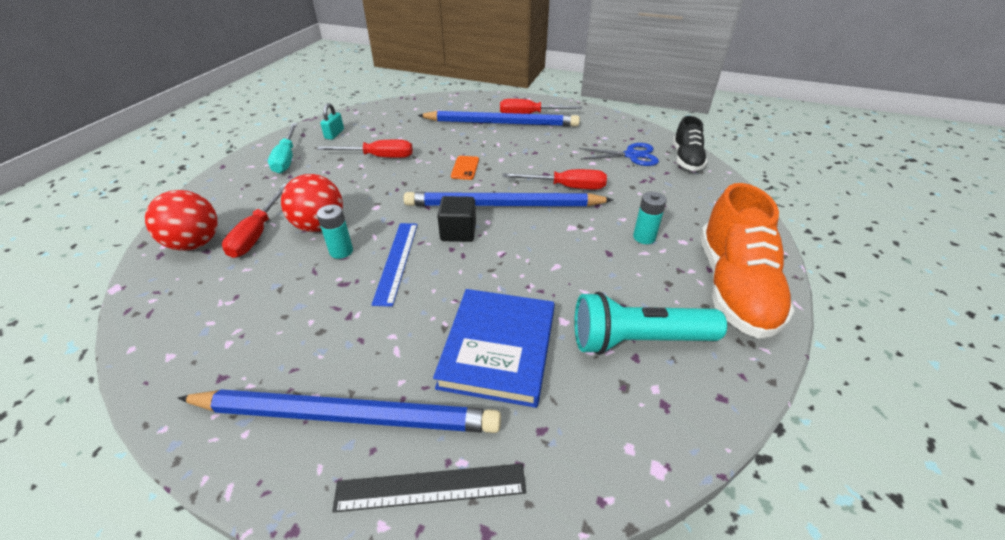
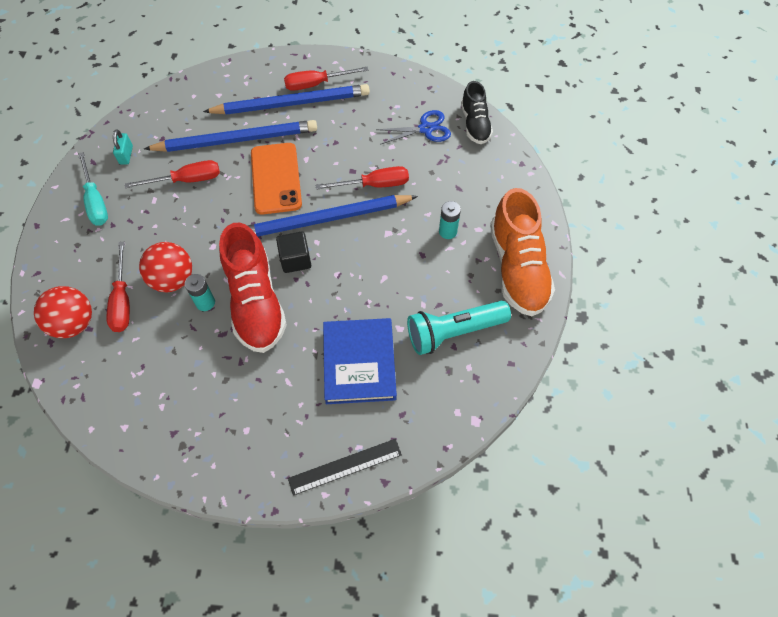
camera: 15 degrees left, 20 degrees up
blue pencil [178,389,501,433] -> blue pencil moved to [144,120,317,152]
blue ruler [371,223,418,307] -> red shoe [219,223,287,353]
orange phone [451,156,479,180] -> orange phone [251,143,302,215], size x2.13

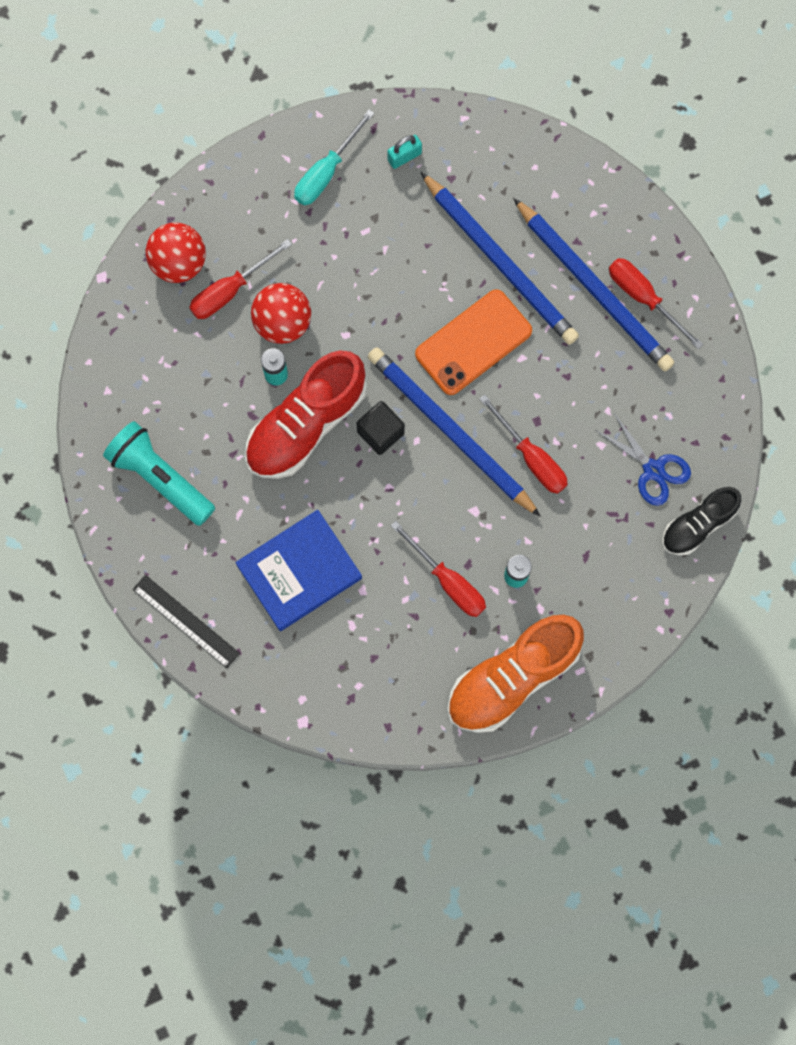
camera: 60 degrees right, 15 degrees up
red screwdriver [125,160,220,188] -> red screwdriver moved to [391,521,486,617]
turquoise flashlight [407,301,511,355] -> turquoise flashlight moved to [103,421,215,526]

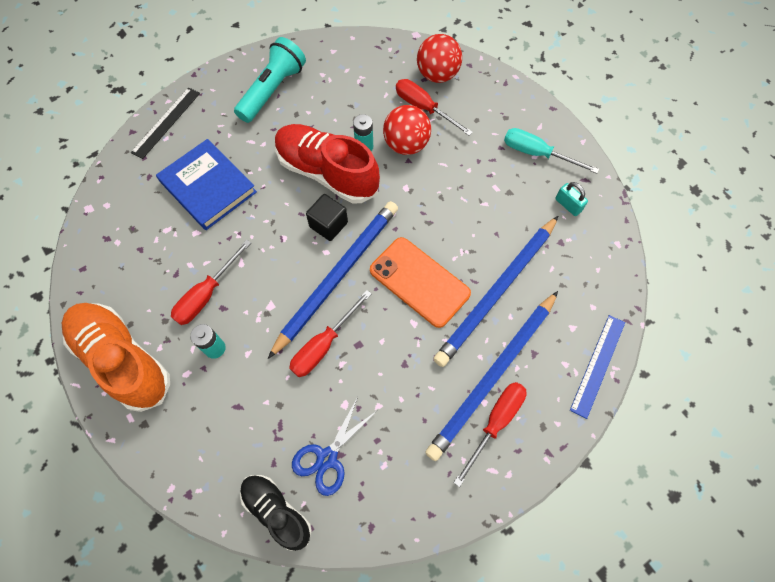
camera: 80 degrees right, 10 degrees down
none -> blue ruler [570,315,625,419]

